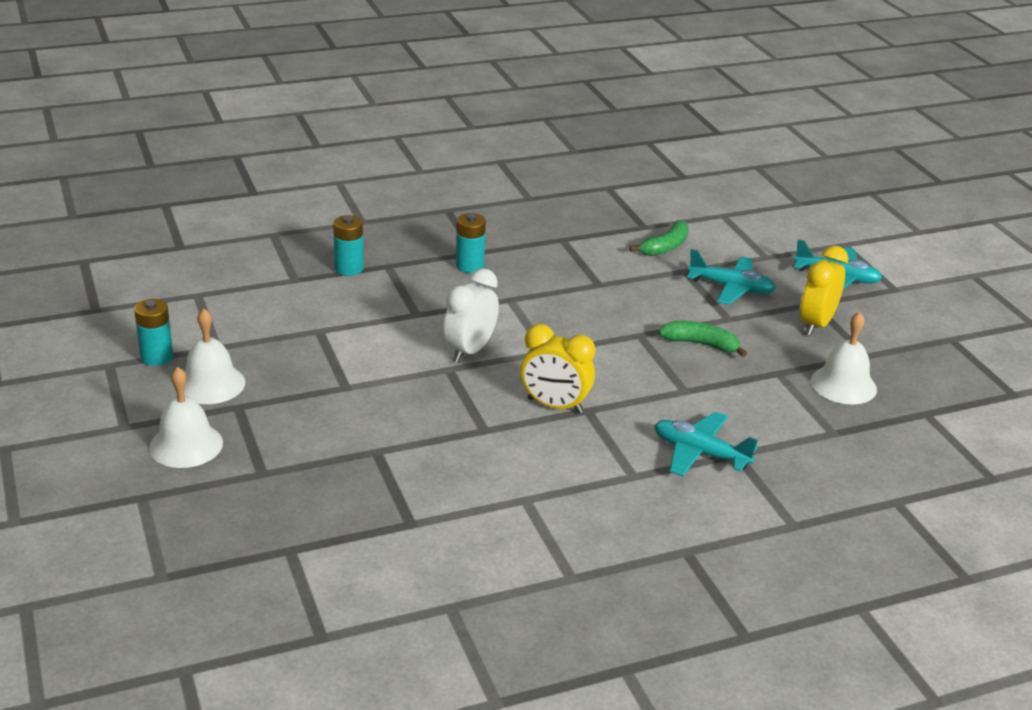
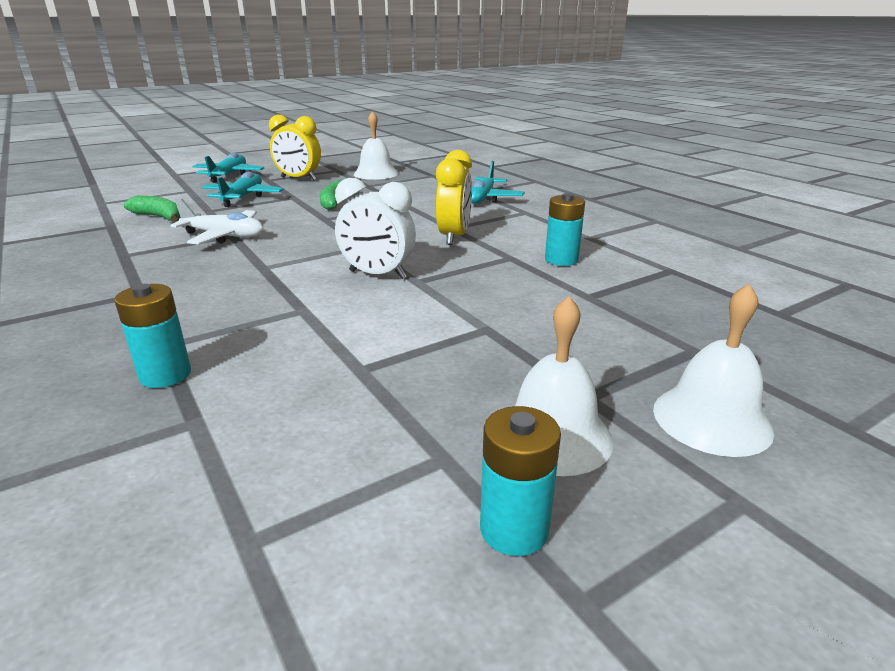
camera: 100 degrees left, 5 degrees down
turquoise battery [456,213,486,273] -> turquoise battery moved to [545,193,585,266]
none -> white plane [170,198,263,245]

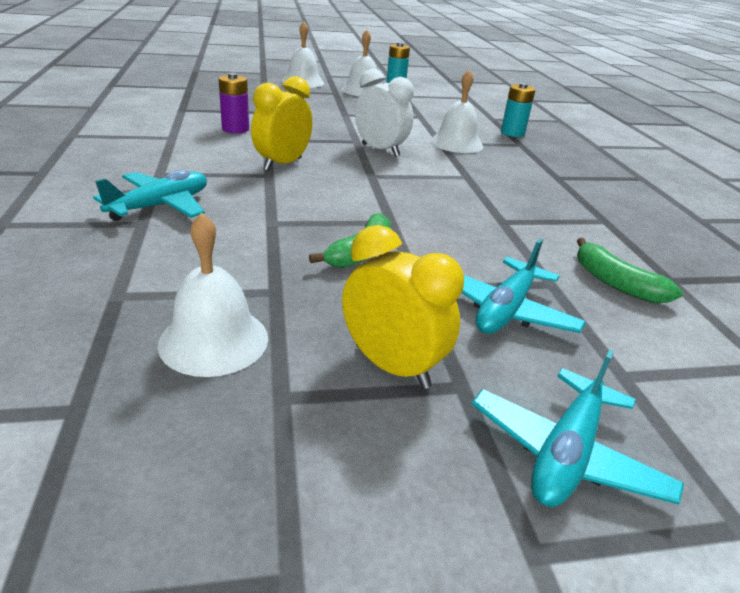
camera: 160 degrees left, 5 degrees up
white plane [170,198,263,245] -> none
turquoise battery [545,193,585,266] -> purple battery [218,73,249,134]
none -> white bell [430,70,483,153]

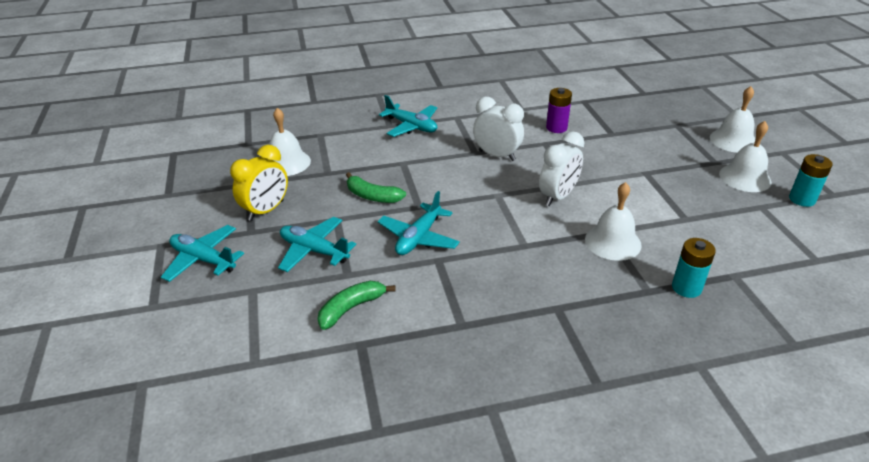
camera: 90 degrees right, 5 degrees up
yellow clock [251,76,313,171] -> white clock [473,97,524,161]
none -> turquoise plane [378,191,460,255]

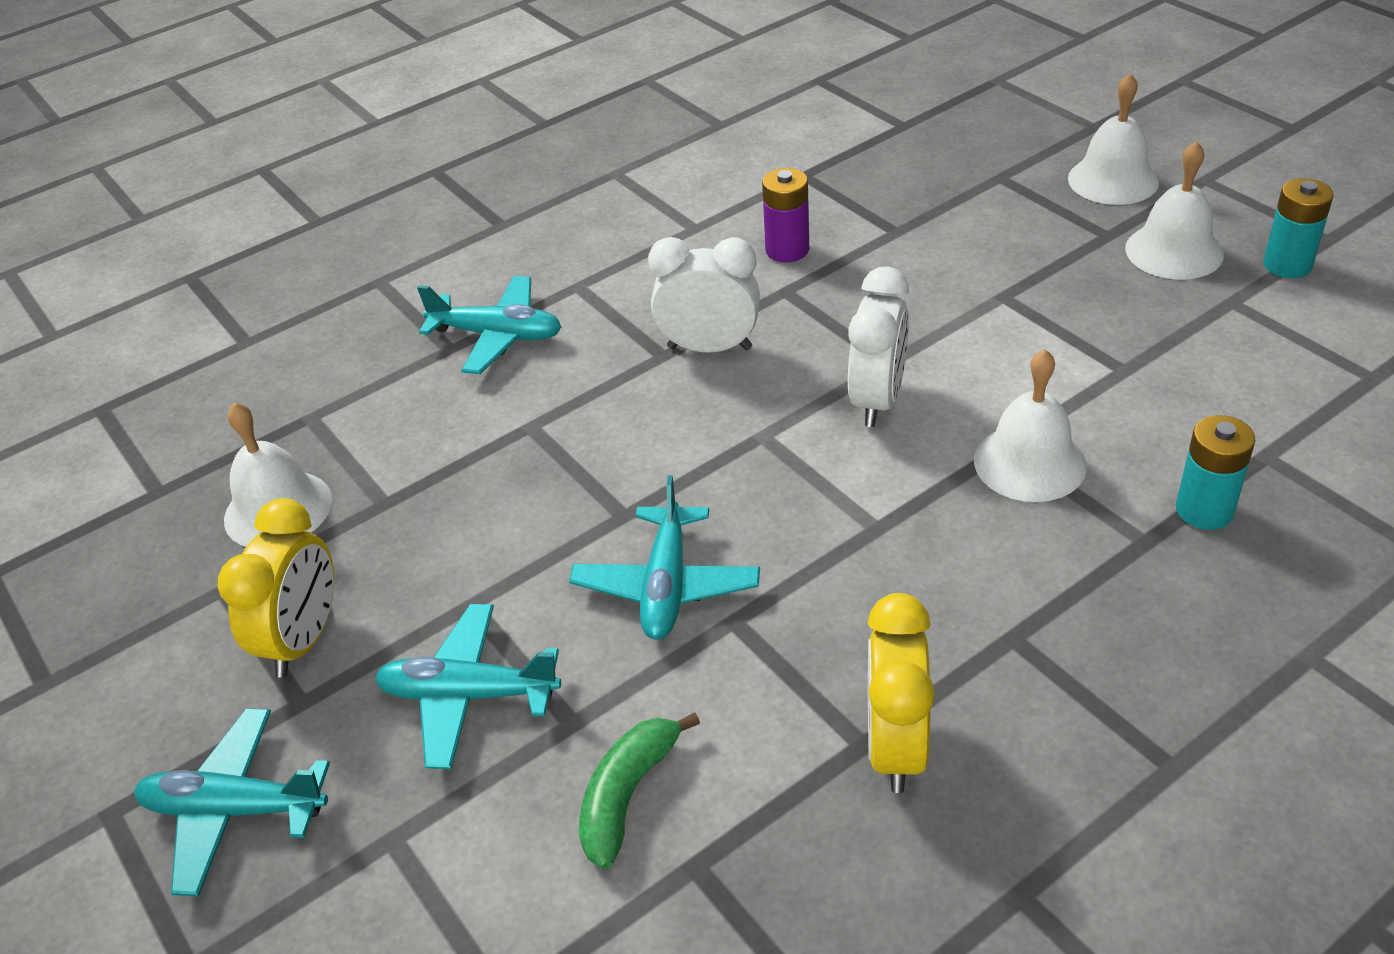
camera: 20 degrees left, 5 degrees up
green banana [346,172,406,203] -> none
none -> yellow clock [868,593,935,793]

